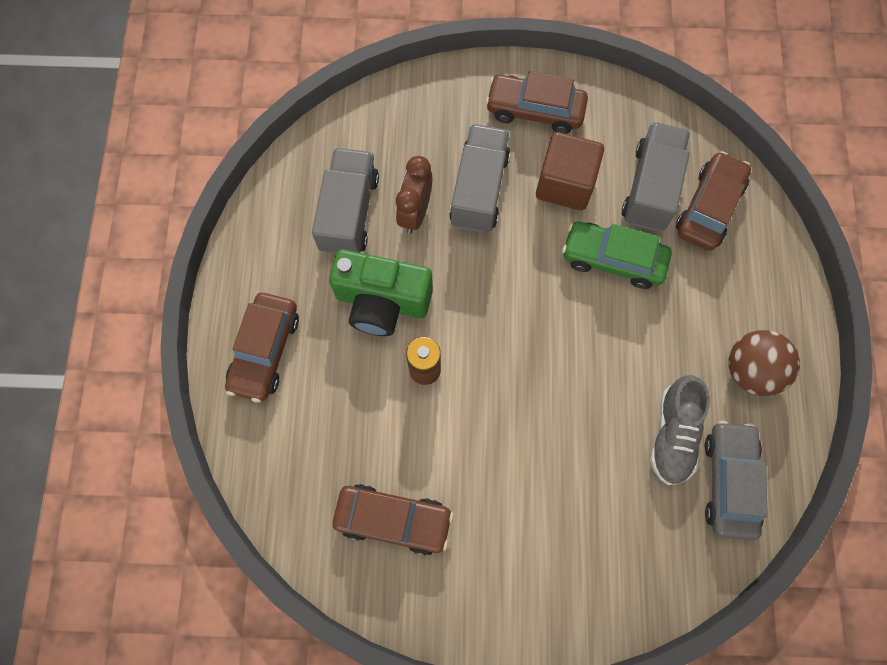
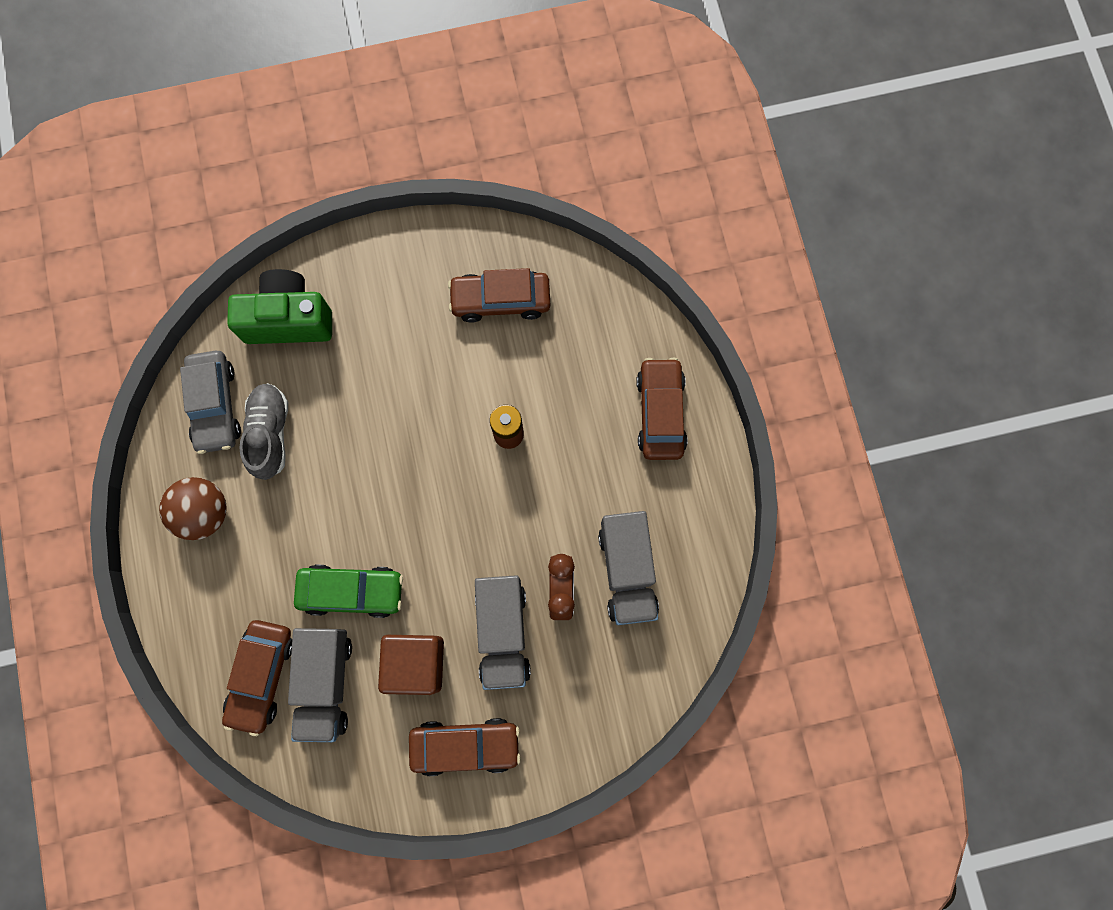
camera: 165 degrees right, 5 degrees up
green camera [329,249,433,336] -> green camera moved to [227,269,332,344]

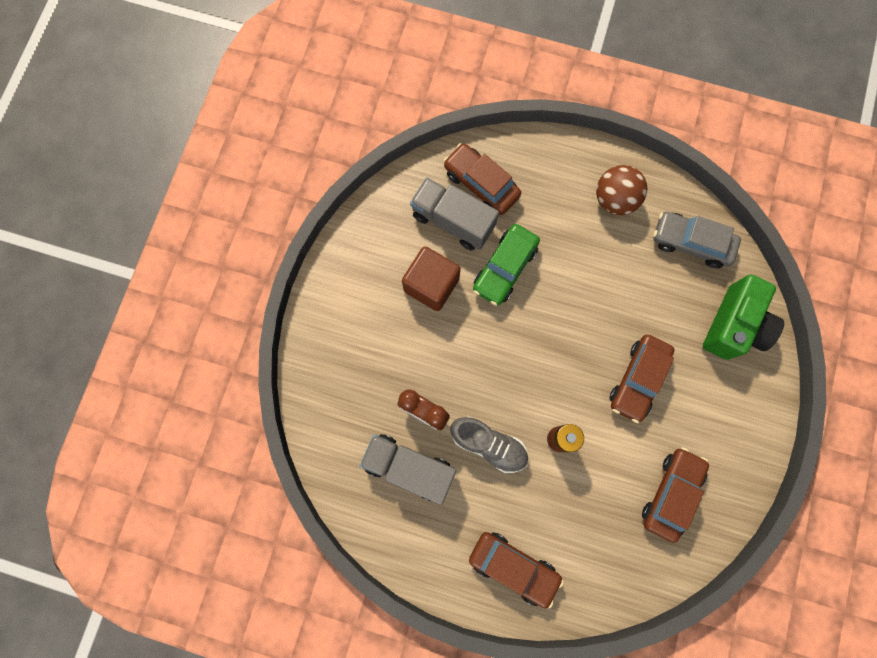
camera: 120 degrees right, 0 degrees up
grey shoe [240,383,288,480] -> grey shoe moved to [450,417,528,473]
brown car [409,718,521,776] -> brown car moved to [610,335,675,423]
grey truck [475,575,531,690] -> none

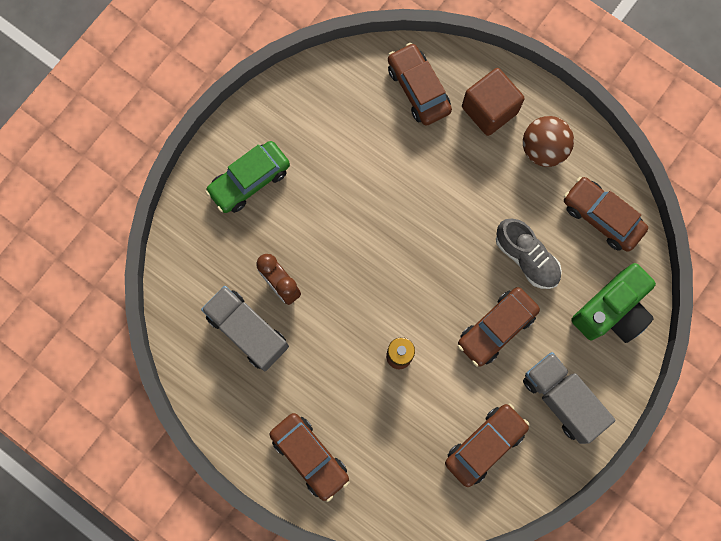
camera: 20 degrees right, 0 degrees up
brown cube [402,246,461,311] -> brown cube moved to [462,68,525,136]
grey truck [410,178,499,250] -> grey truck moved to [523,352,615,444]
grey shoe [450,417,528,473] -> grey shoe moved to [496,219,562,289]
green car [473,224,540,306] -> green car moved to [205,141,290,213]
grey car [653,212,741,268] -> brown car [564,177,648,252]

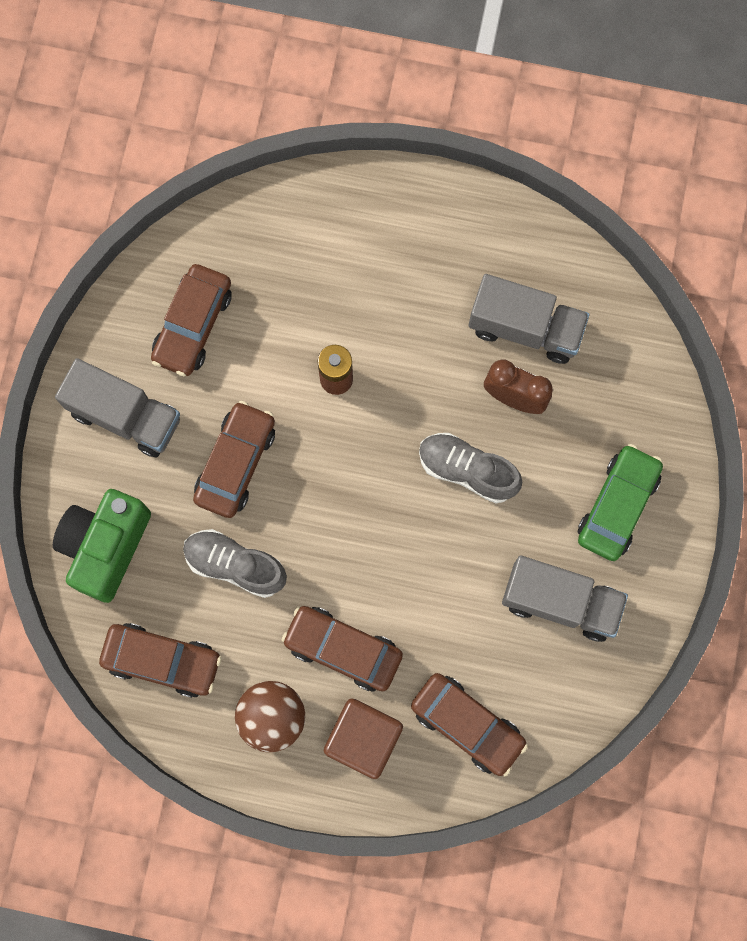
camera: 155 degrees right, 0 degrees up
brown car [270,413,350,502] -> brown car moved to [282,606,403,692]
none -> grey shoe [419,433,522,503]
none -> grey truck [502,556,628,642]

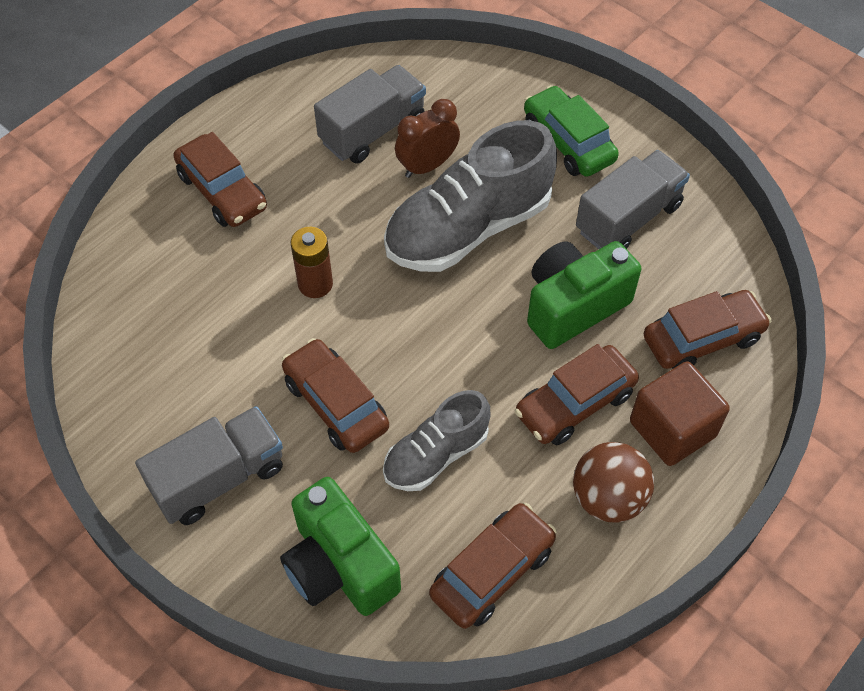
camera: 60 degrees left, 20 degrees down
brown car [151,264,232,376] -> brown car moved to [173,132,267,227]
grey shoe [419,433,522,503] -> grey shoe [384,120,557,272], size x1.74
none -> green camera [527,241,641,349]

